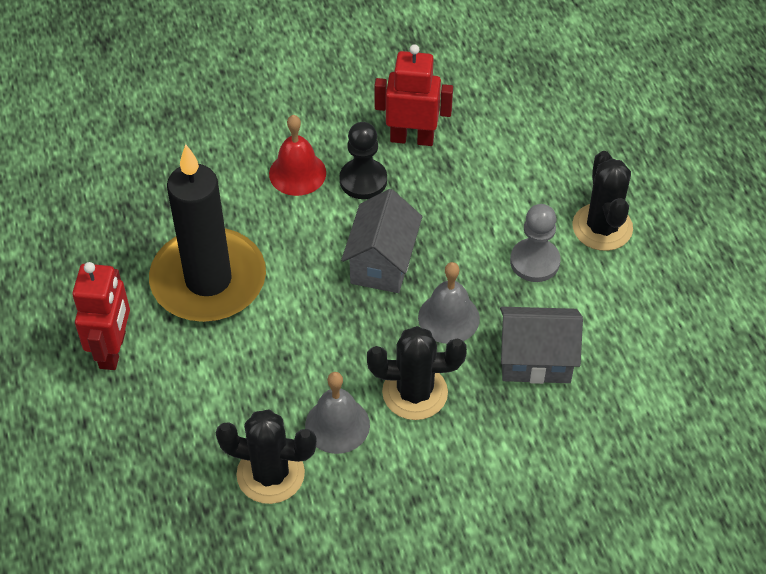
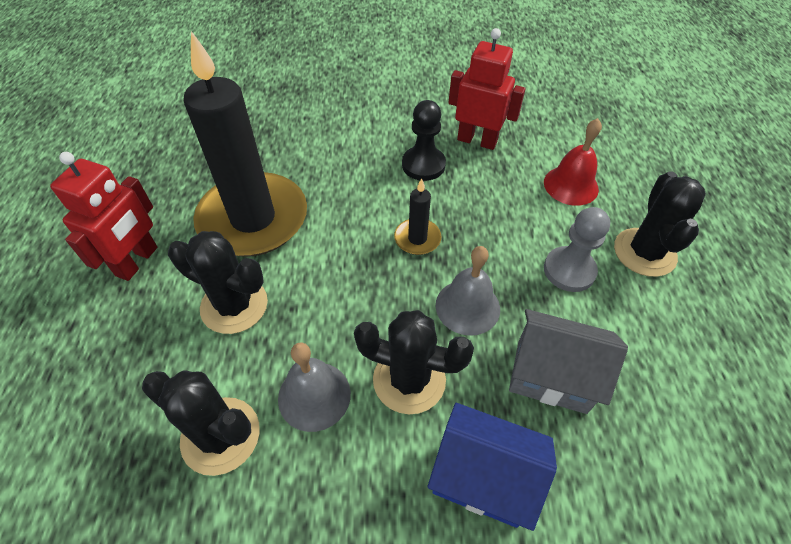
camera: 15 degrees right, 0 degrees up
red bell [269,115,326,196] -> red bell moved to [544,118,602,206]
grey house [341,189,422,293] -> black candle [394,178,442,255]
none -> black cactus [168,231,268,334]
none -> blue house [427,403,557,531]

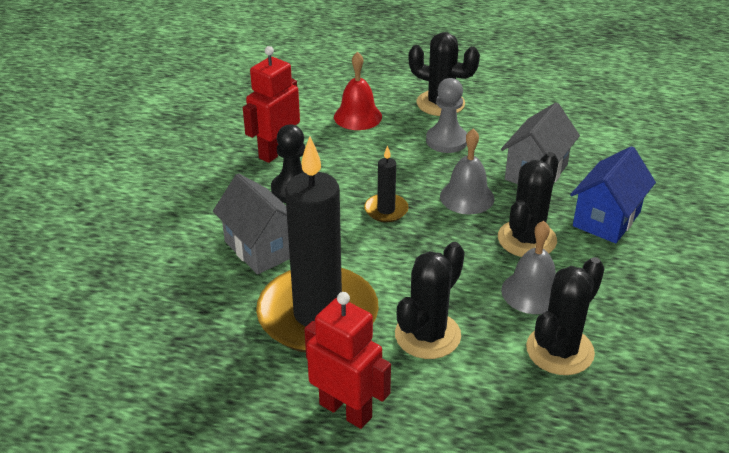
camera: 75 degrees left, 15 degrees down
none -> grey house [213,173,290,274]

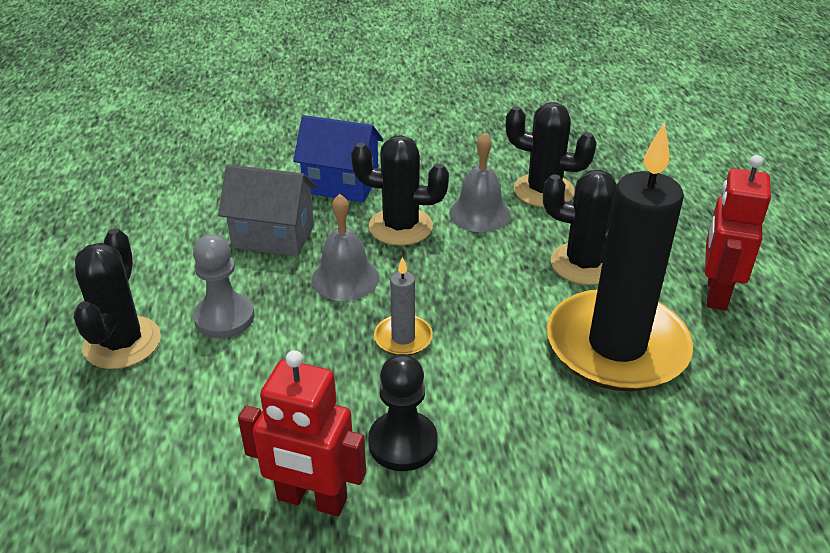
camera: 110 degrees left, 0 degrees up
grey house [213,173,290,274] -> none
red bell [334,52,382,130] -> none
black candle [364,145,409,222] -> grey candle [374,257,433,355]

